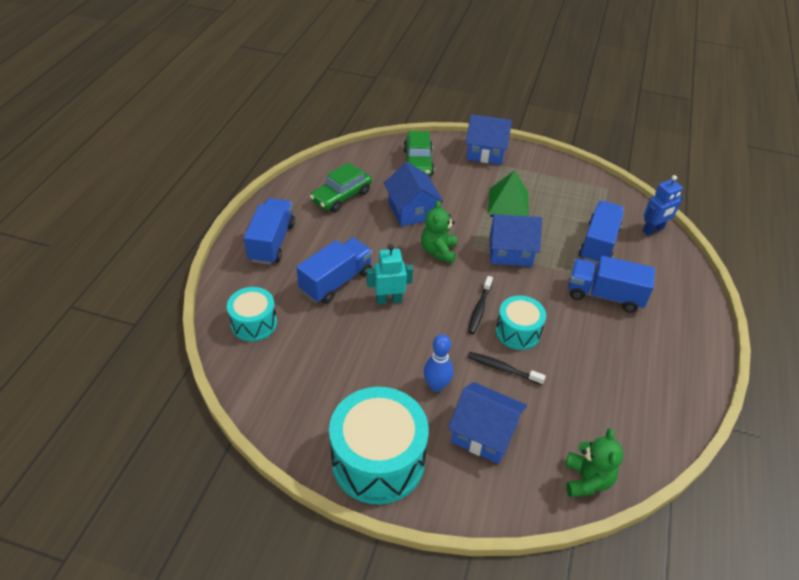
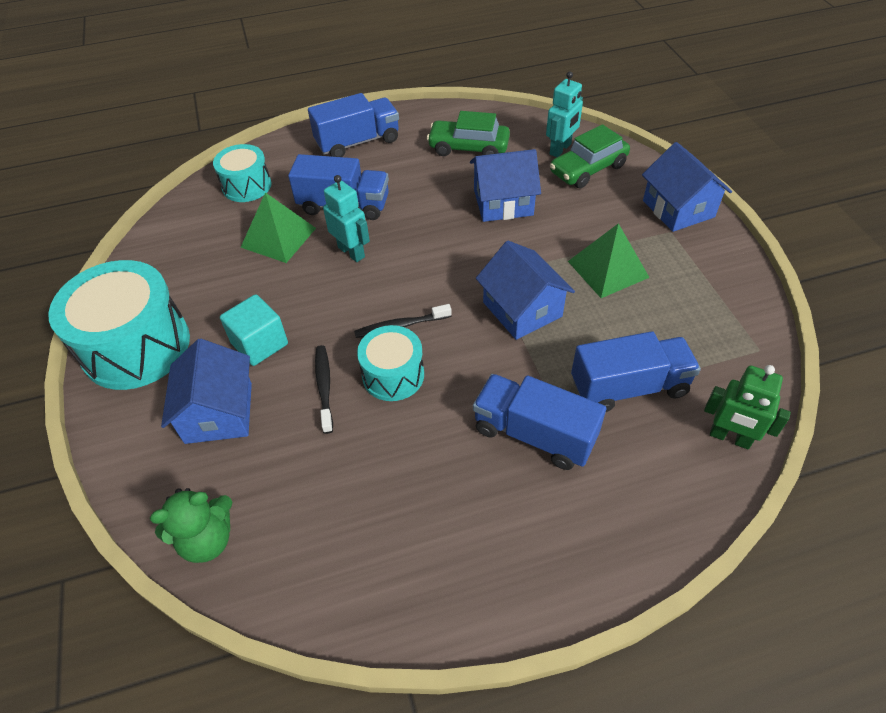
camera: 60 degrees right, 5 degrees up
blue house [384,162,443,227] -> blue house turned 45 degrees clockwise [470,149,541,222]
green teddy bear [421,200,457,263] -> none
blue bowling pin [424,334,453,392] -> turquoise cube [220,294,288,366]
blue truck [568,256,655,313] -> blue truck turned 45 degrees counterclockwise [473,374,606,470]
blue robot [643,175,683,235] -> green robot [704,365,791,449]
none -> green pyramid [241,192,316,263]
none -> turquoise robot [546,71,583,157]

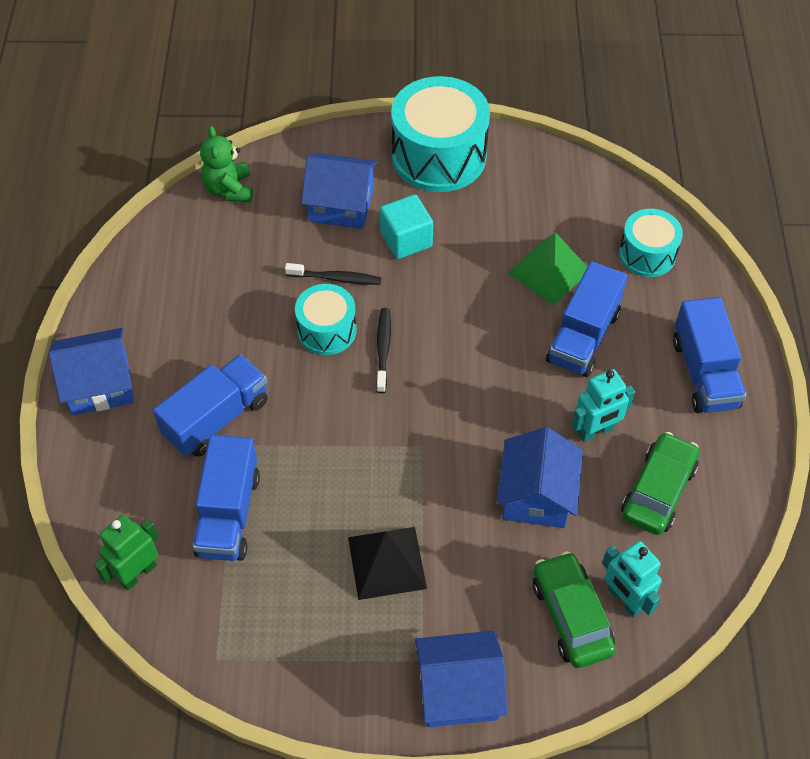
camera: 105 degrees right, 5 degrees up
turquoise robot [323,175,370,262] -> turquoise robot moved to [572,369,635,442]
blue house [476,241,575,340] -> blue house moved to [49,328,134,415]
green pyramid [568,223,650,298] -> black pyramid [348,527,427,600]

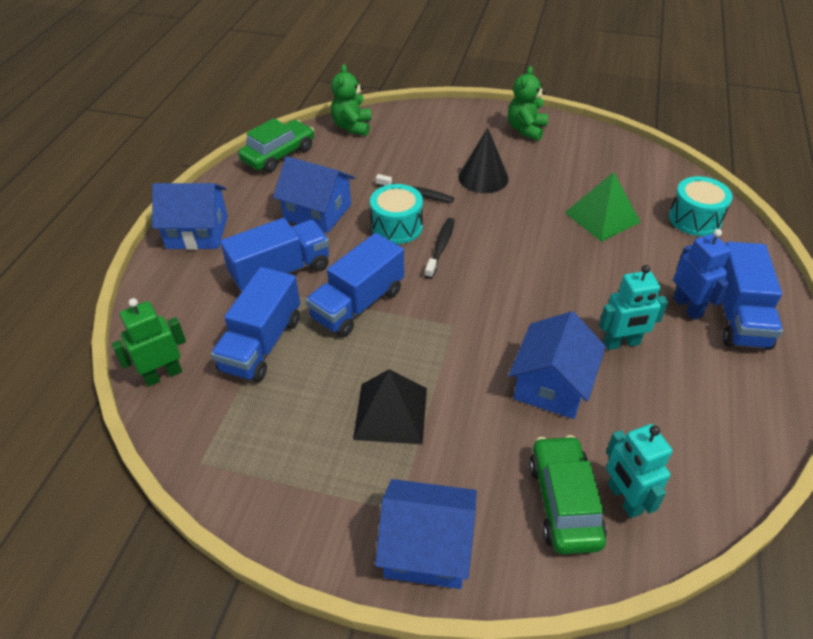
camera: 15 degrees right, 10 degrees down
blue house [301,153,378,229] -> blue house moved to [273,156,355,233]
turquoise cube [380,194,433,259] -> black cone [458,128,509,193]
turquoise drum [391,76,490,192] -> green teddy bear [508,66,548,141]
blue truck [546,261,628,377] -> blue truck moved to [306,233,404,337]
green car [621,432,699,535] -> green car moved to [238,118,314,173]
none -> blue robot [673,229,731,320]

